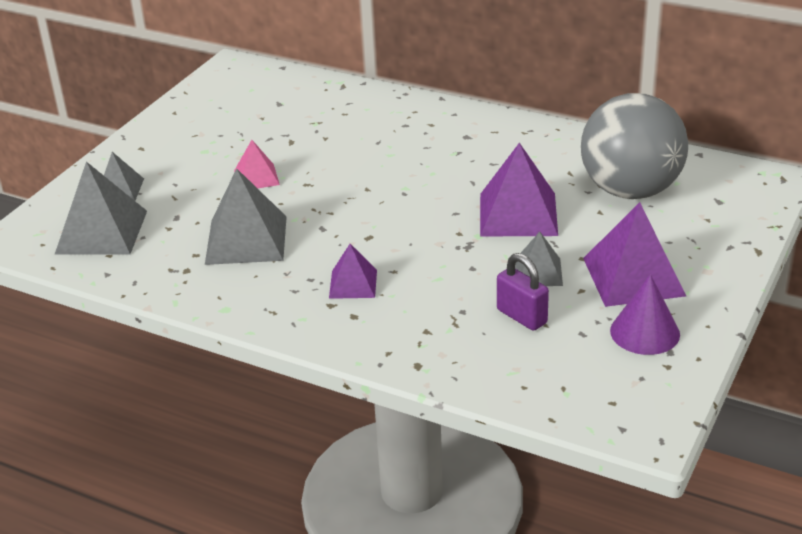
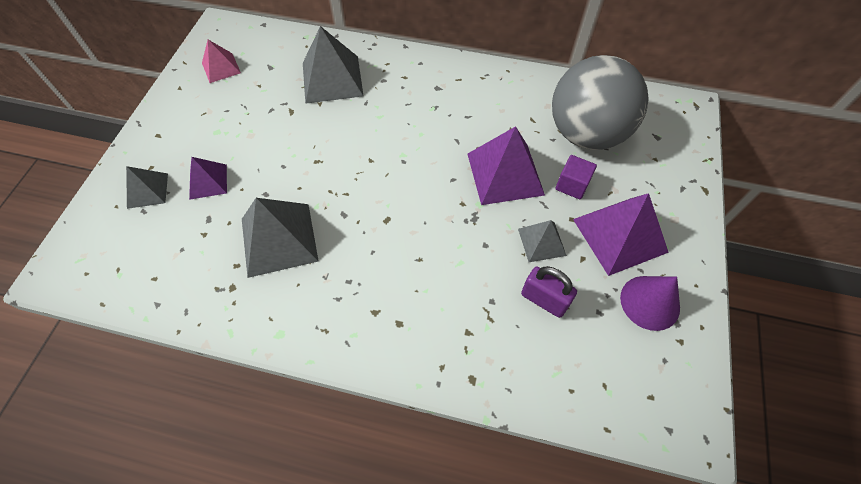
camera: 15 degrees left, 25 degrees up
grey pyramid [55,162,147,254] -> grey pyramid moved to [303,26,364,104]
pink pyramid [234,140,280,188] -> pink pyramid moved to [202,40,241,83]
purple pyramid [329,244,377,299] -> purple pyramid moved to [189,157,227,200]
none -> purple cube [556,155,597,199]

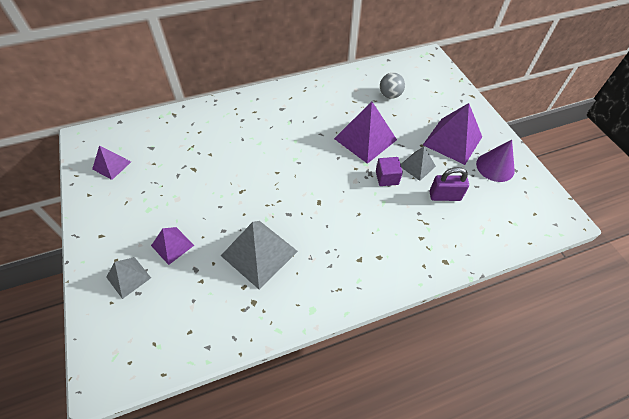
camera: 35 degrees left, 5 degrees down
pink pyramid [202,40,241,83] -> purple pyramid [92,145,131,180]
grey pyramid [303,26,364,104] -> none
grey ball [552,55,649,150] -> grey ball [380,73,405,99], size x0.43
purple cube [556,155,597,199] -> purple cube moved to [376,157,403,186]

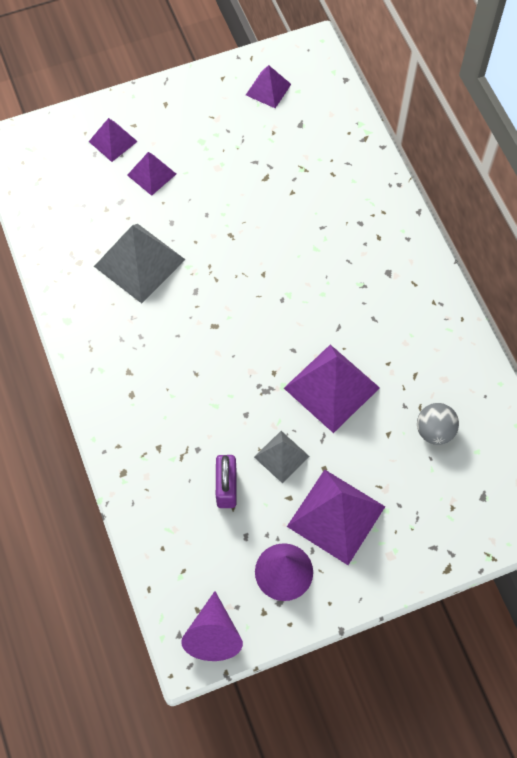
camera: 90 degrees right, 10 degrees up
grey pyramid [106,257,151,299] -> purple pyramid [89,118,138,162]
purple cube [376,157,403,186] -> none
none -> purple cone [181,591,243,661]

